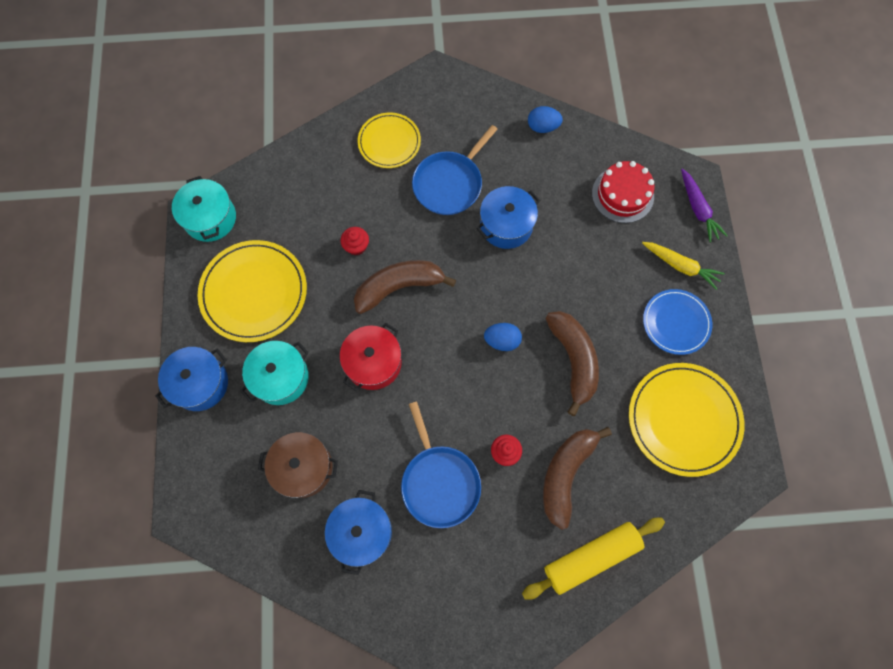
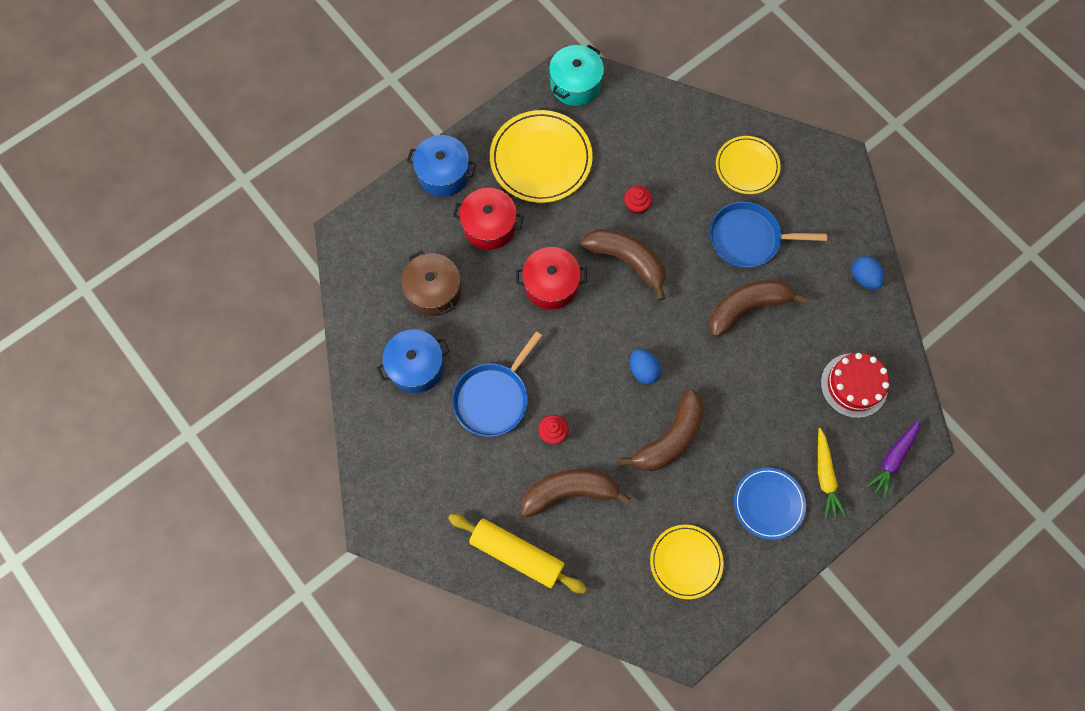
camera: 55 degrees right, 0 degrees up
turquoise pot [240,341,309,405] -> red pot [453,188,524,250]
blue pot [476,186,540,249] -> brown banana [709,280,807,337]
yellow plate [629,363,744,477] -> yellow plate [650,525,724,599], size x0.63

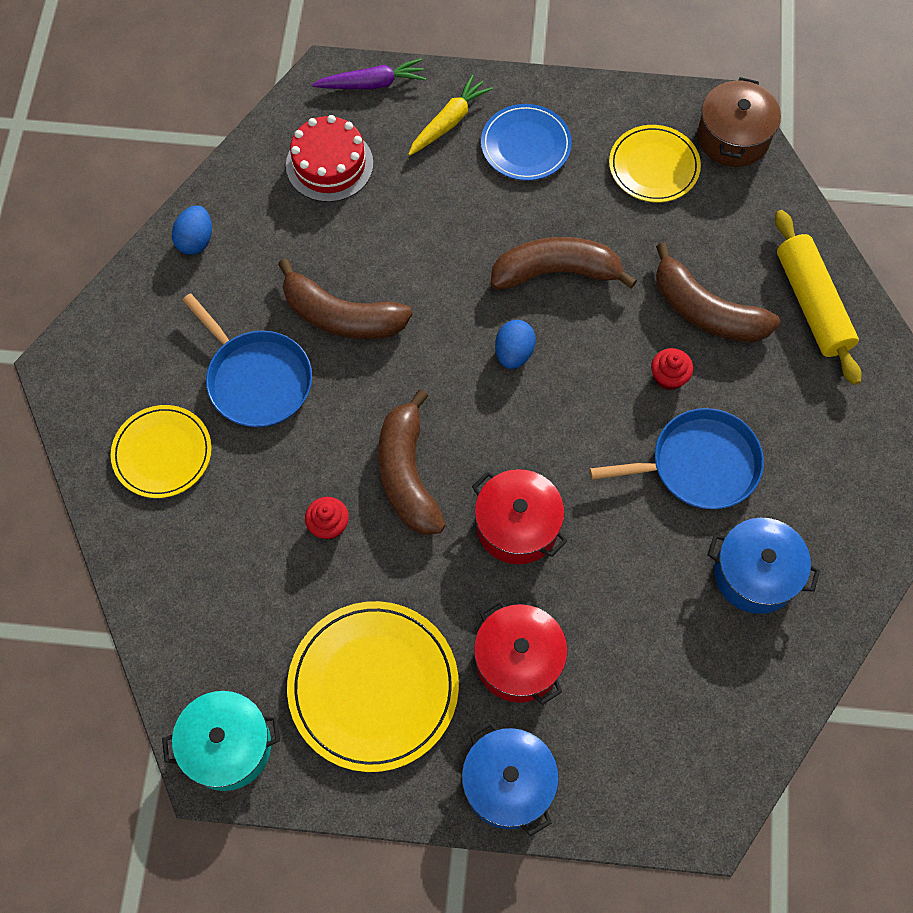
camera: 135 degrees left, 5 degrees down
brown pot [402,250,461,316] -> brown pot moved to [697,77,781,167]

